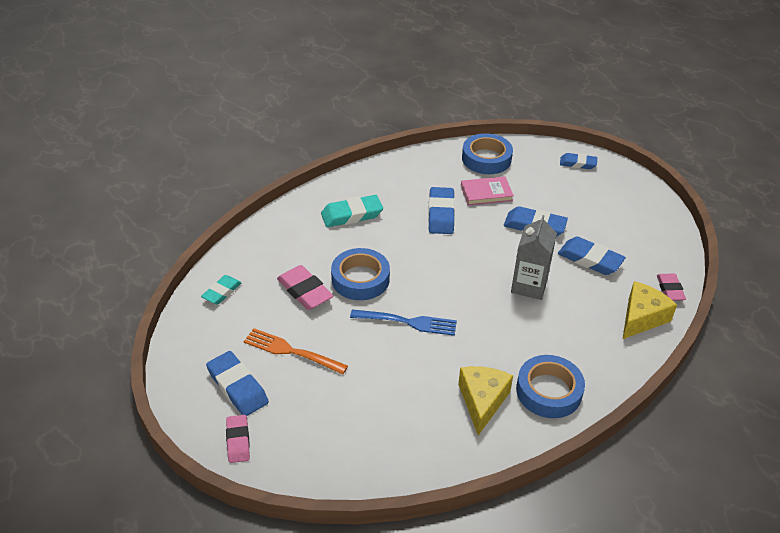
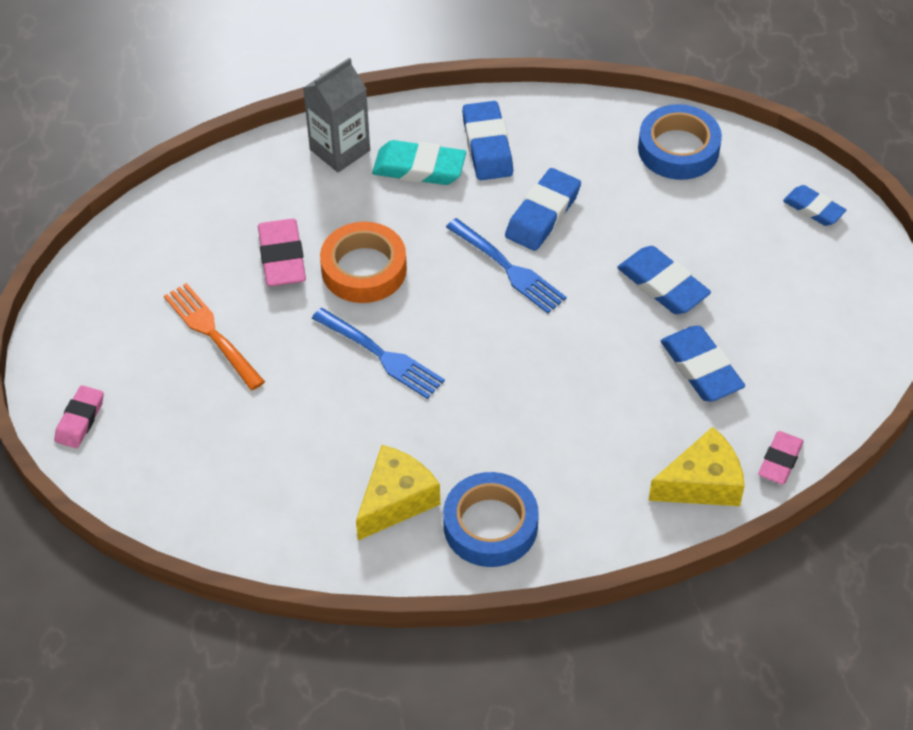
camera: 30 degrees right, 10 degrees up
turquoise eraser [201,275,242,304] -> none
blue eraser [206,351,269,416] -> blue eraser moved to [462,101,513,180]
blue tape [331,248,390,300] -> orange tape [320,222,407,303]
pink book [461,177,514,206] -> none
grey carton [511,215,557,300] -> grey carton moved to [303,57,370,172]
none -> blue fork [446,218,567,313]

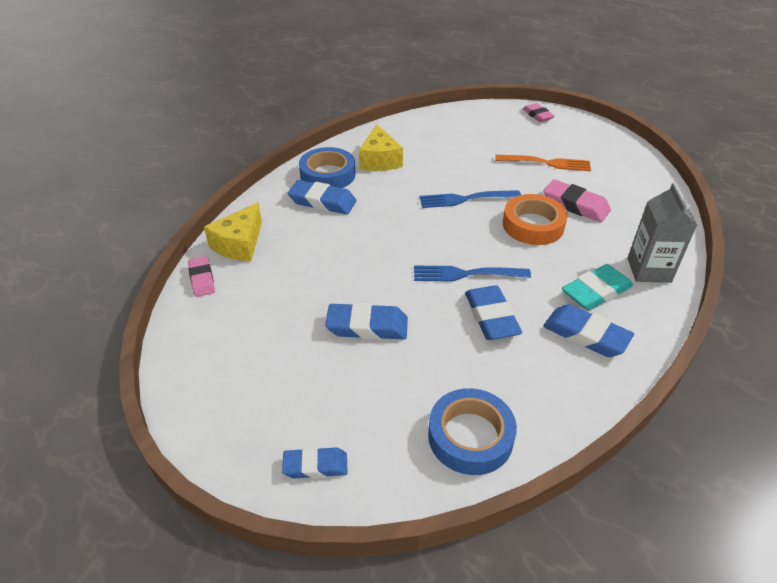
camera: 135 degrees right, 10 degrees down
blue eraser [661,326,745,401] -> blue eraser moved to [288,180,357,214]

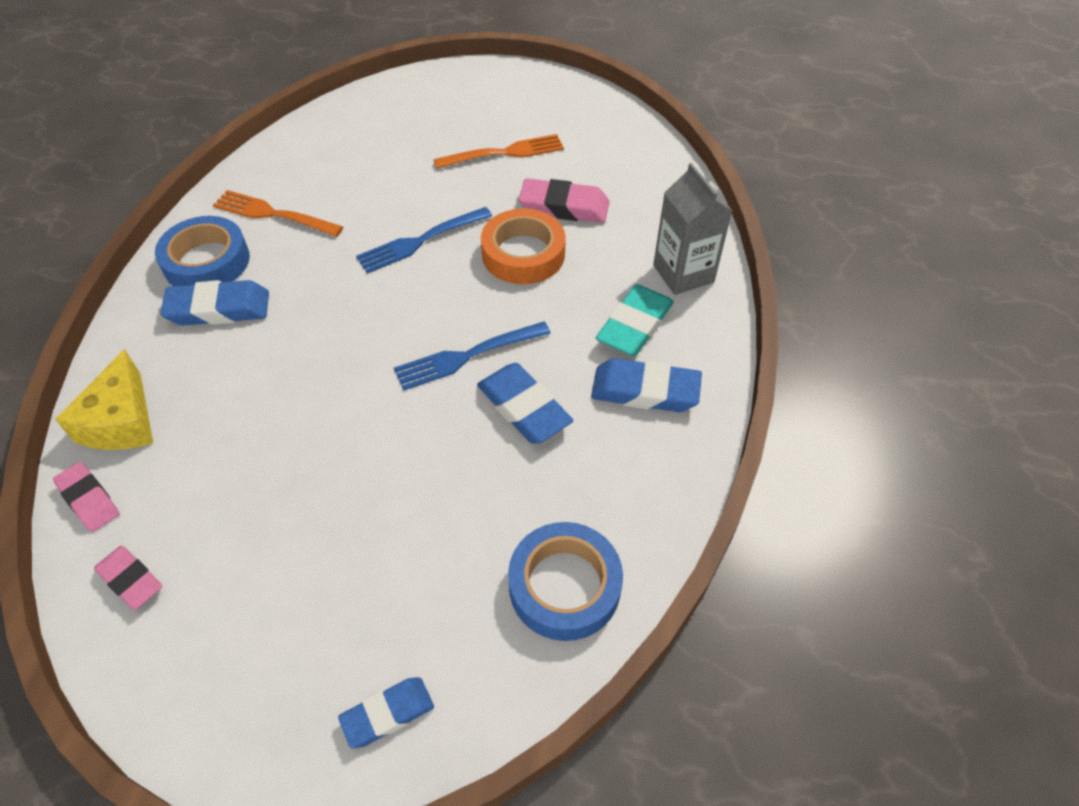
camera: 25 degrees left, 10 degrees up
blue eraser [325,303,408,340] -> none
yellow cheese [359,124,403,171] -> orange fork [213,190,343,237]
pink eraser [523,103,554,122] -> pink eraser moved to [94,546,162,610]

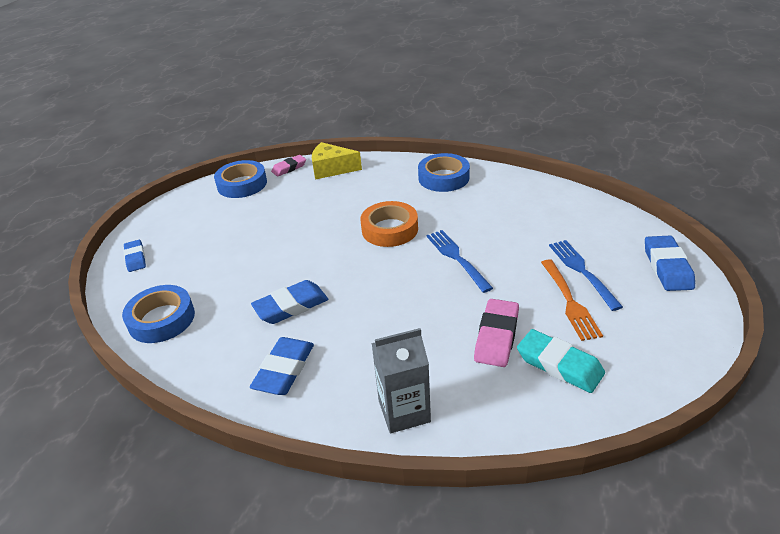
camera: 100 degrees right, 15 degrees down
pink eraser [94,546,162,610] -> blue tape [214,160,267,198]
blue eraser [160,280,269,326] -> blue eraser moved to [645,236,695,291]
orange fork [213,190,343,237] -> none
blue fork [394,322,551,391] -> blue fork moved to [549,240,623,311]
orange tape [481,209,566,284] -> orange tape moved to [361,201,418,247]
turquoise eraser [596,284,674,356] -> turquoise eraser moved to [517,329,605,393]

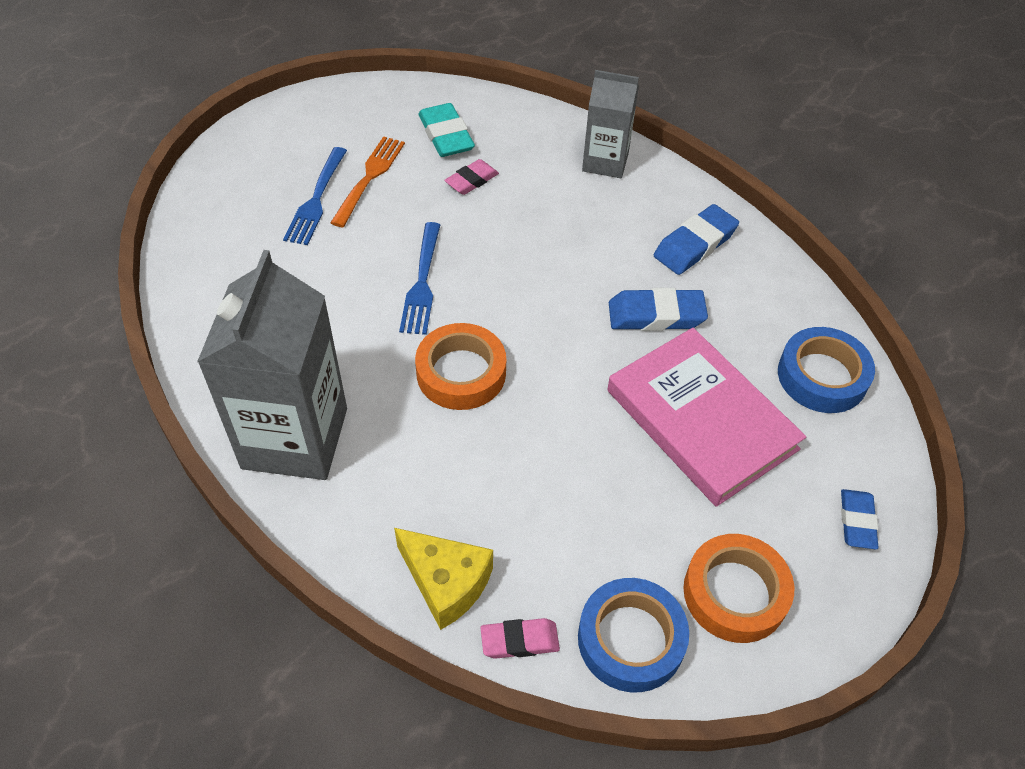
camera: 155 degrees left, 15 degrees up
blue tape [418,153,470,192] -> grey carton [197,250,347,480]
pink eraser [474,299,519,367] -> pink eraser [444,159,499,195], size x0.65
blue eraser [645,236,695,291] -> none
none -> pink book [607,328,806,507]
none -> orange tape [683,534,794,643]

